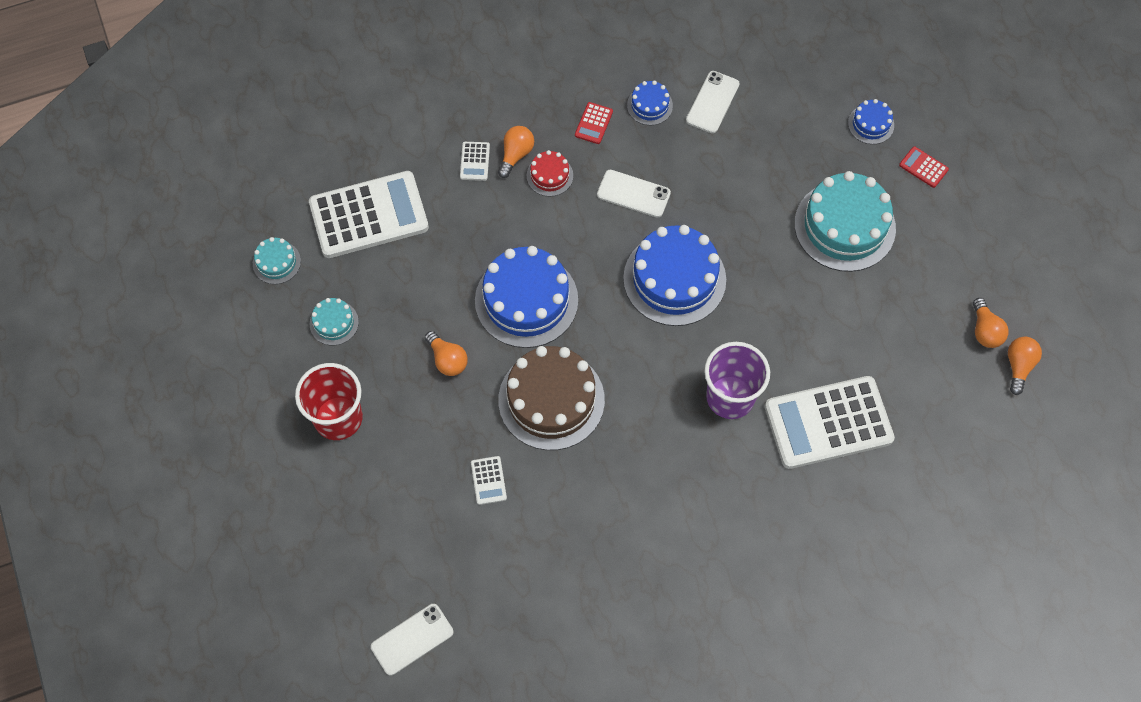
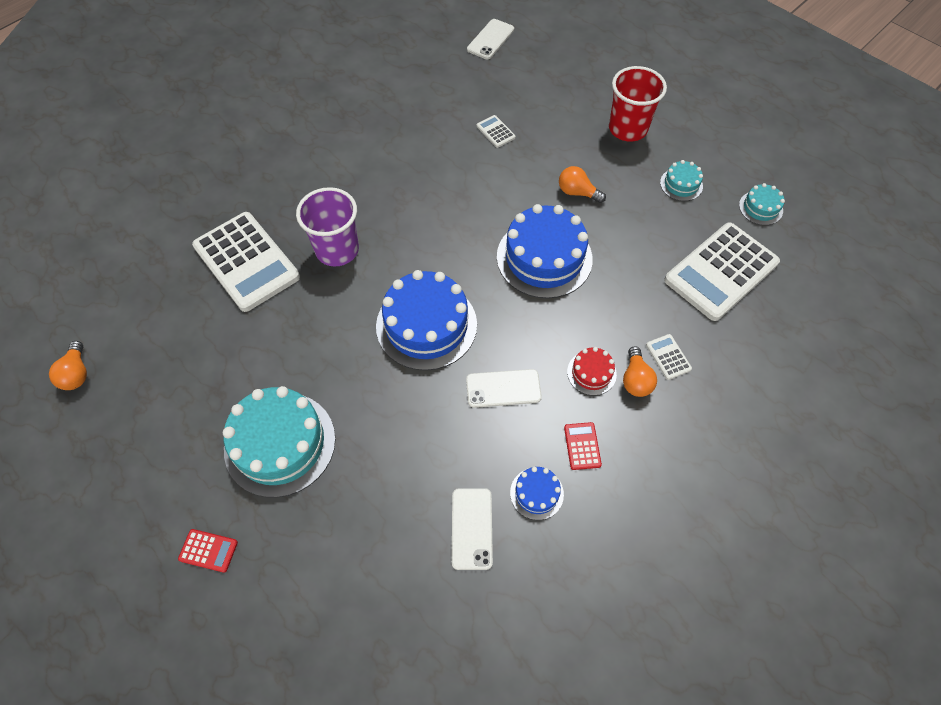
camera: 155 degrees right, 5 degrees down
brown cake [498,346,605,450] -> none
white calculator [765,376,895,469] -> white calculator turned 90 degrees clockwise [192,212,300,312]
blue cake [848,99,894,144] -> none
orange light bulb [973,298,1009,348] -> none

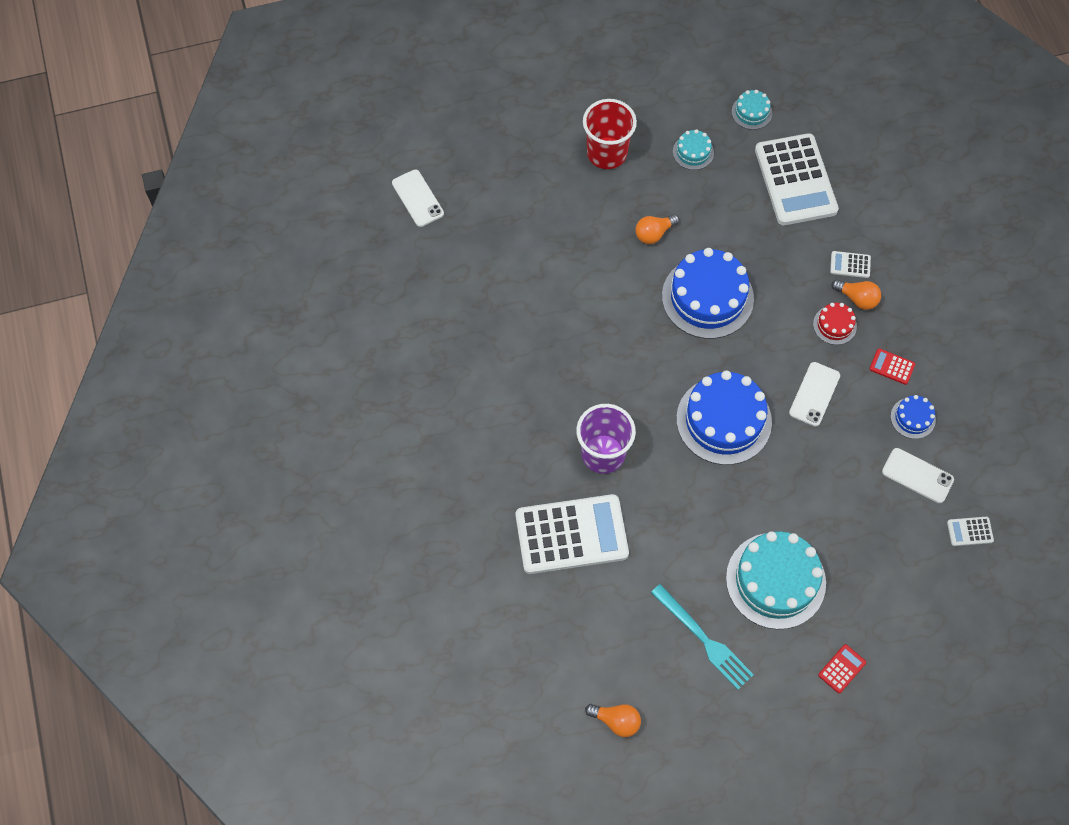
camera: 60 degrees left, 5 degrees up
white calculator [477,115,516,148] -> white calculator moved to [947,517,994,546]
none -> turquoise fork [651,584,754,690]

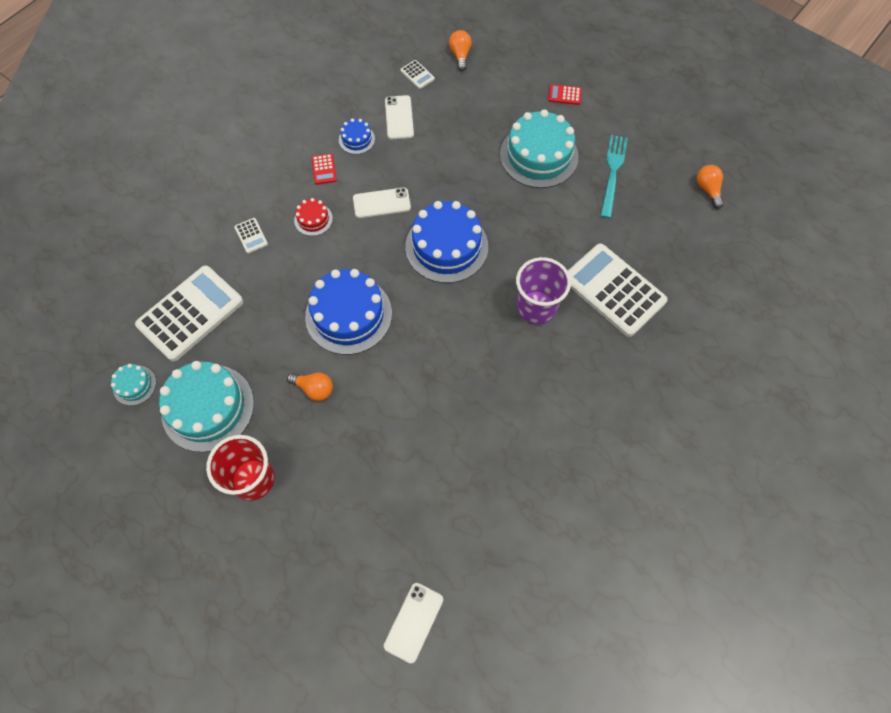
camera: 125 degrees left, 0 degrees up
turquoise cake [673,129,714,170] -> turquoise cake [159,361,254,452], size x2.13
orange light bulb [831,279,881,310] -> orange light bulb moved to [449,30,472,71]

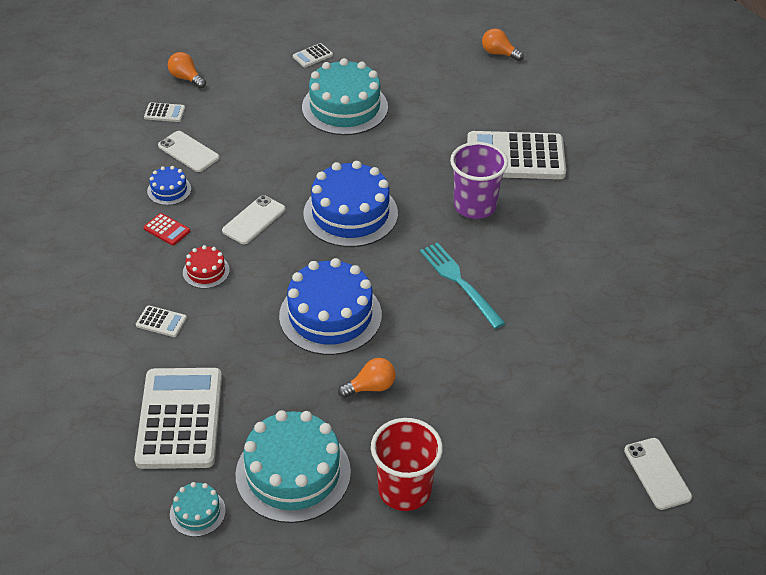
camera: 45 degrees left, 20 degrees down
red calculator [548,84,582,105] -> white calculator [293,43,333,67]
turquoise fork [600,135,628,218] -> turquoise fork moved to [420,242,505,329]

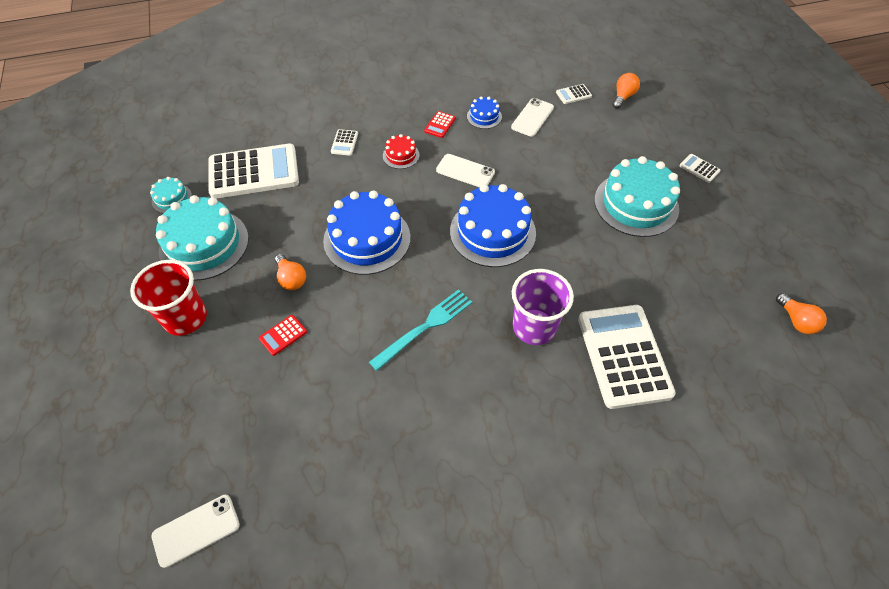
camera: 80 degrees right, 10 degrees up
white calculator [144,102,185,122] -> white calculator turned 75 degrees clockwise [556,84,592,104]
orange light bulb [482,28,524,61] -> orange light bulb turned 135 degrees clockwise [776,293,827,334]
none -> red calculator [259,315,307,356]

